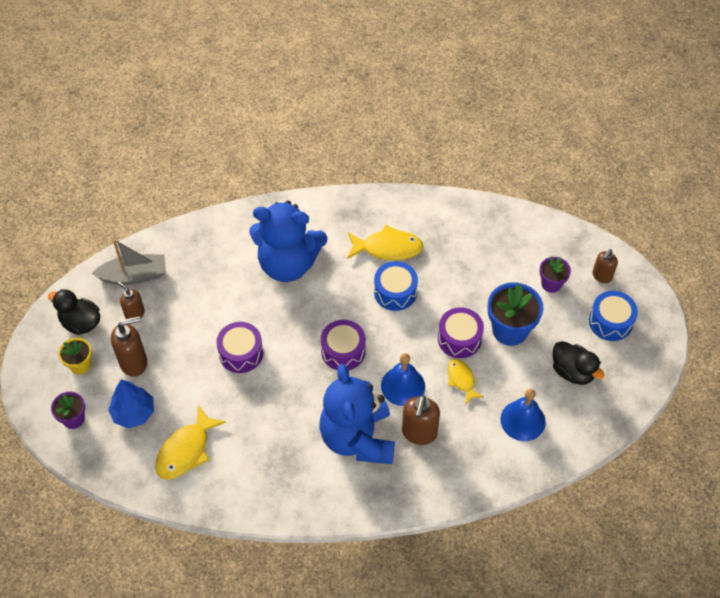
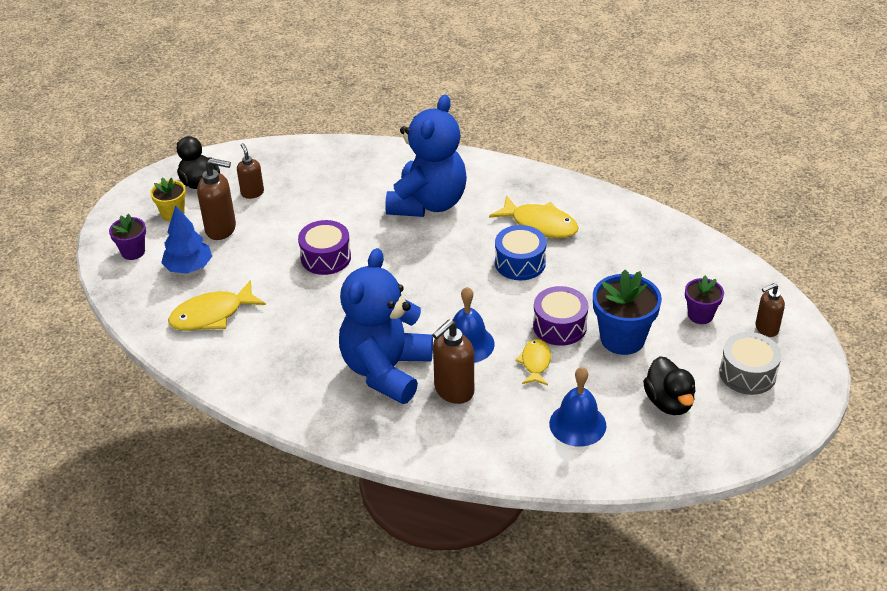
camera: 30 degrees right, 15 degrees down
grey boat [91,239,166,285] -> none
blue teddy bear [249,200,327,282] -> blue teddy bear turned 105 degrees counterclockwise [385,95,467,217]
purple drum [321,320,366,370] -> none
blue drum [589,291,638,341] -> grey drum [719,332,781,395]

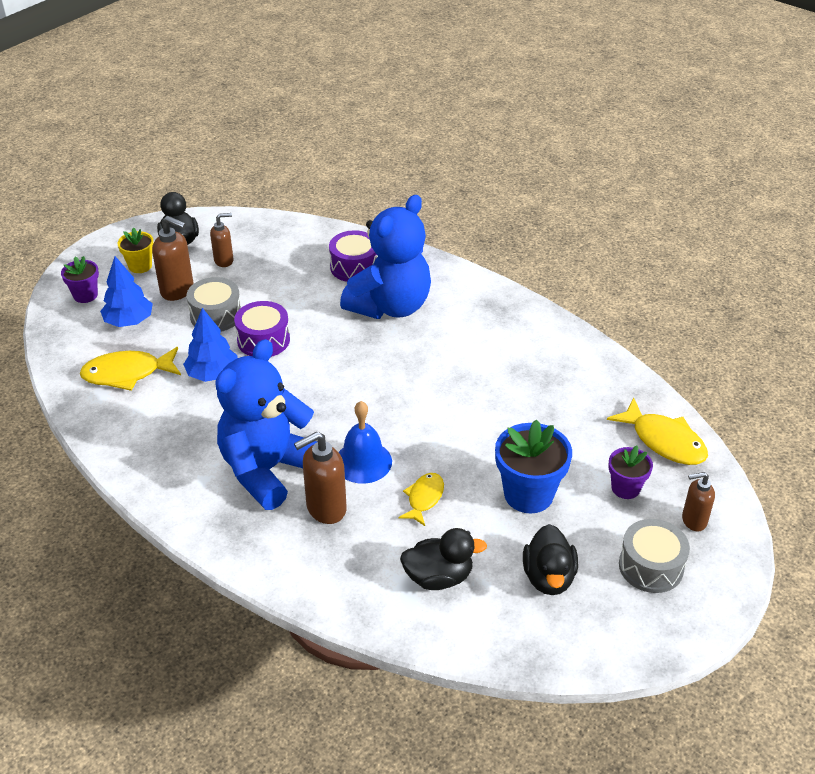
camera: 15 degrees right, 0 degrees up
brown soap dispenser [237,143,264,199] -> brown soap dispenser turned 75 degrees clockwise [210,213,234,267]
yellow fish [489,195,579,238] -> yellow fish moved to [607,398,708,465]
blue drum [495,225,547,280] -> none
purple drum [533,286,589,346] -> purple drum moved to [329,230,378,282]
blue bell [549,367,606,447] -> black duck [400,528,487,590]
none -> blue tree [183,308,238,382]
none -> grey drum [186,277,241,332]

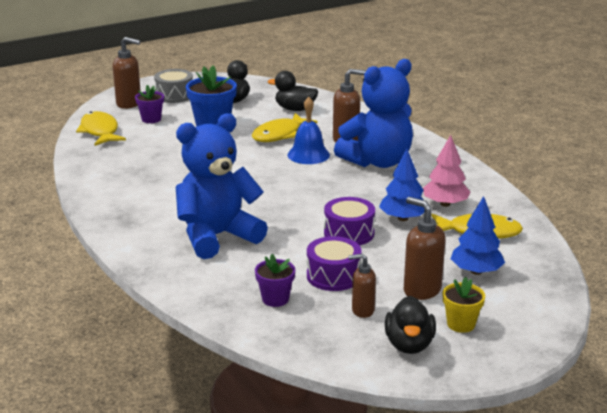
camera: 160 degrees left, 15 degrees down
purple flower pot [61,256,99,303] -> purple flower pot moved to [255,254,295,307]
grey drum [186,277,241,332] -> none
purple drum [329,230,378,282] -> purple drum moved to [307,236,362,291]
yellow fish [399,473,444,526] -> yellow fish [252,113,318,142], size x1.63
brown soap dispenser [682,472,715,531] -> brown soap dispenser [113,37,141,109], size x1.56
none -> pink tree [423,135,470,207]

